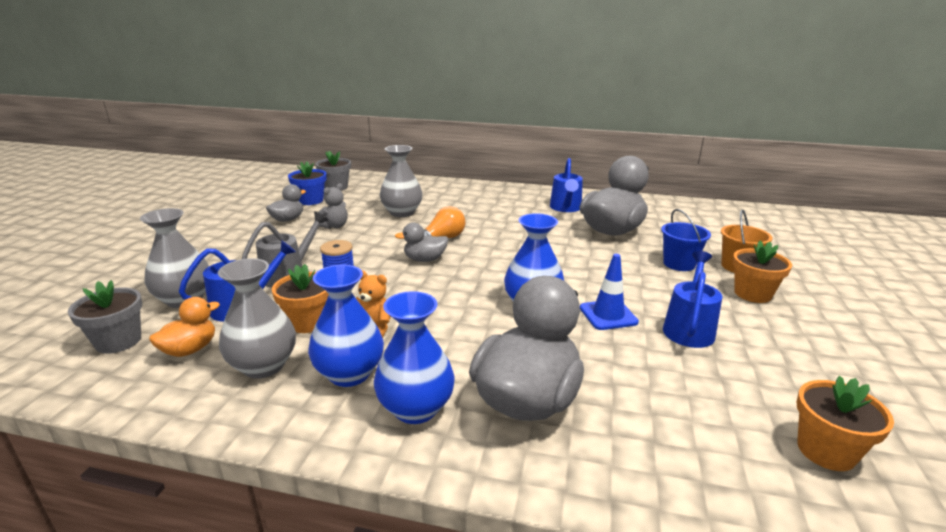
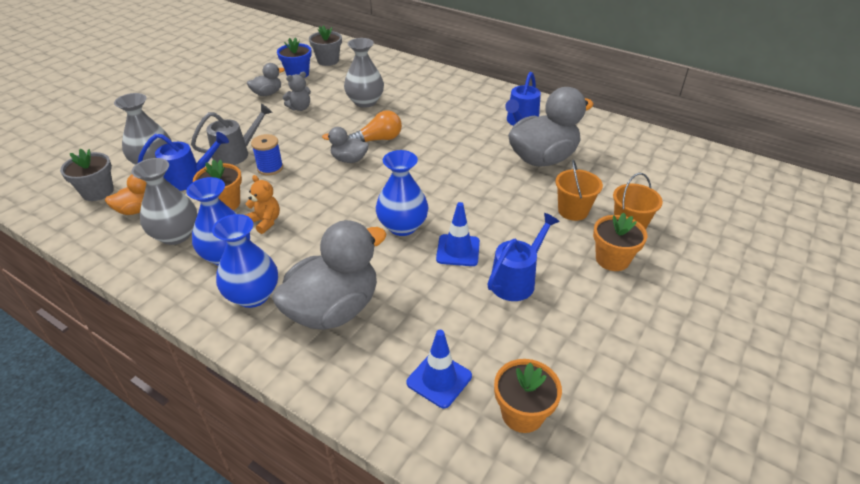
camera: 20 degrees right, 15 degrees up
blue bucket [661,209,711,271] -> orange bucket [556,159,603,221]
none -> blue traffic cone [406,330,472,408]

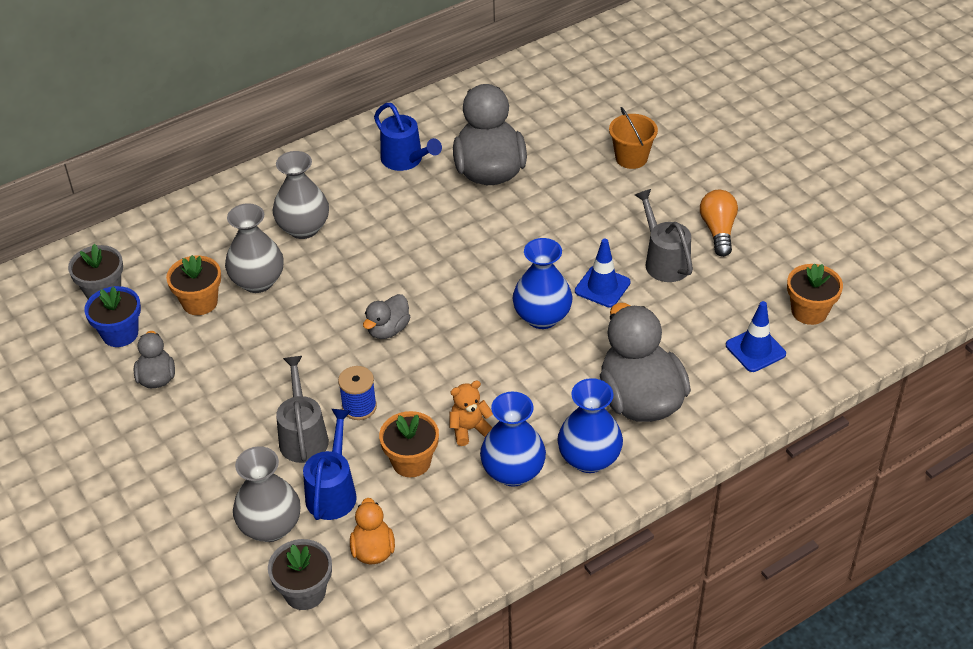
camera: 65 degrees left, 5 degrees up
grey vase [131,158,197,245] -> grey vase moved to [273,151,329,239]
grey teddy bear [283,72,311,111] -> none
orange light bulb [348,110,402,142] -> orange light bulb moved to [700,190,738,257]
blue watering can [487,213,560,301] -> grey watering can [635,189,693,282]
orange bucket [556,159,603,221] -> none
orange flower pot [593,213,647,271] -> orange flower pot moved to [166,255,221,315]

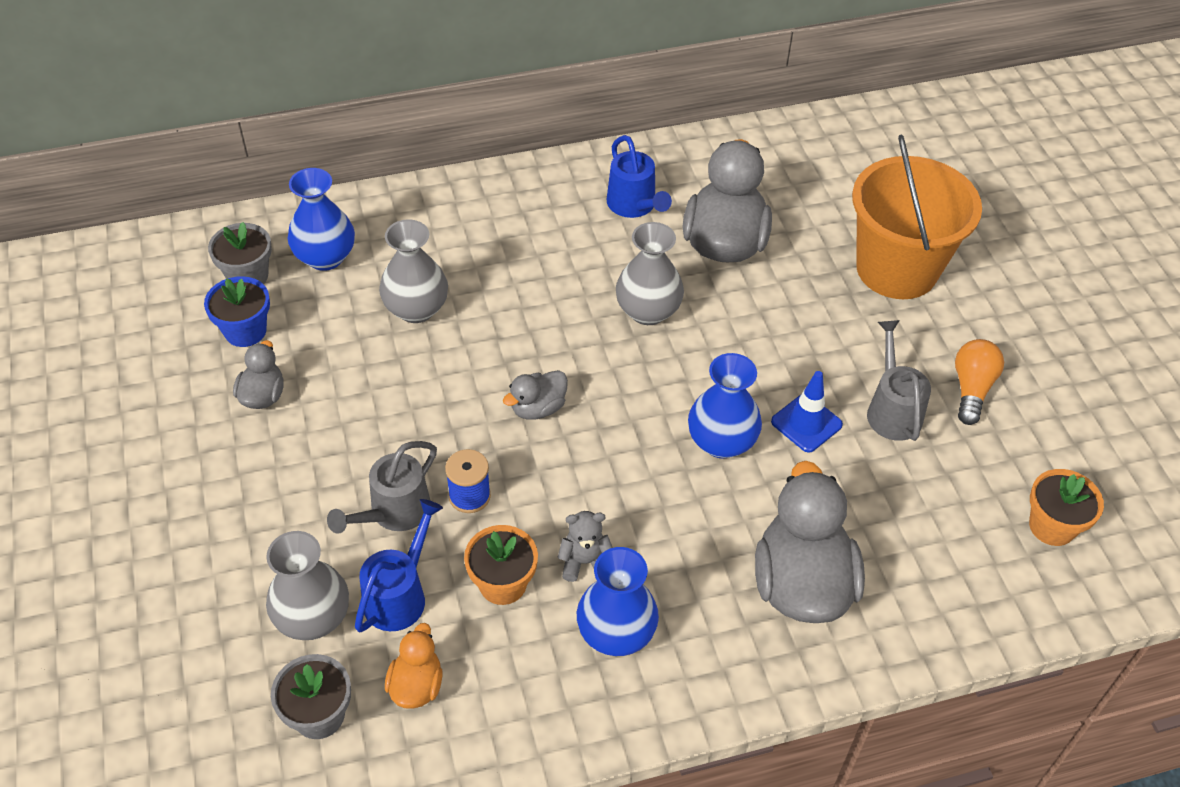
camera: 15 degrees right, 5 degrees up
orange flower pot [166,255,221,315] -> none
grey vase [273,151,329,239] -> grey vase moved to [616,222,684,325]
grey watering can [276,356,329,463] -> grey watering can turned 150 degrees counterclockwise [327,441,437,534]
orange teddy bear [449,380,493,446] -> grey teddy bear [558,511,613,582]
blue vase [558,378,623,473] -> blue vase moved to [287,168,355,271]
orange bucket [609,107,658,169] -> orange bucket [852,135,982,299], size x2.09
blue traffic cone [726,301,786,372] -> none

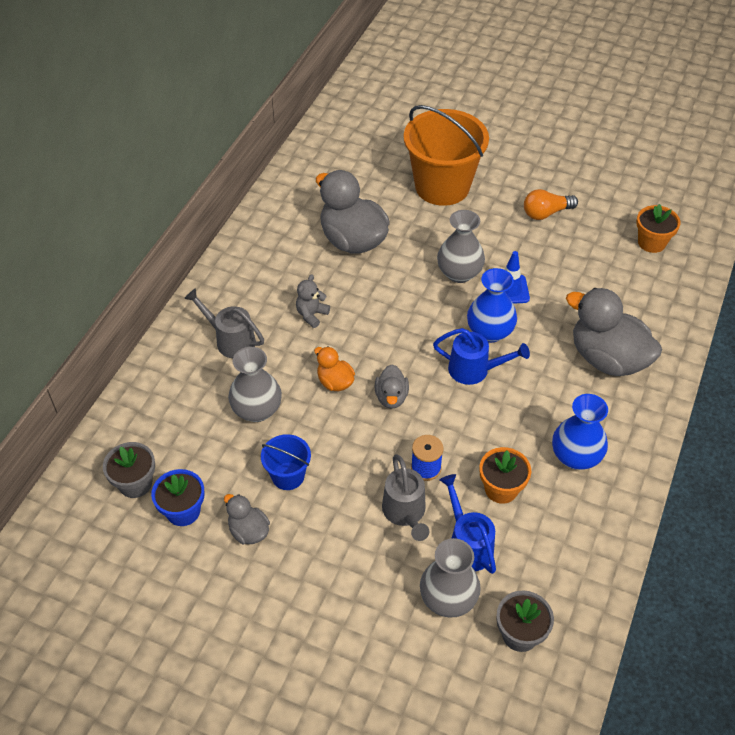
camera: 50 degrees left, 0 degrees up
blue vase [287,168,355,271] -> none
orange duck [385,623,442,709] -> orange duck moved to [314,346,355,391]
grey teddy bear [558,511,613,582] -> grey teddy bear moved to [296,274,330,328]
blue watering can [606,135,672,218] -> blue watering can moved to [433,328,530,385]
grey vase [616,222,684,325] -> grey vase moved to [437,210,485,283]
grey watering can [867,320,931,441] -> grey watering can moved to [184,288,264,358]
orange light bulb [955,339,1004,425] -> orange light bulb turned 75 degrees counterclockwise [524,189,578,220]
none -> blue bucket [261,434,311,490]

